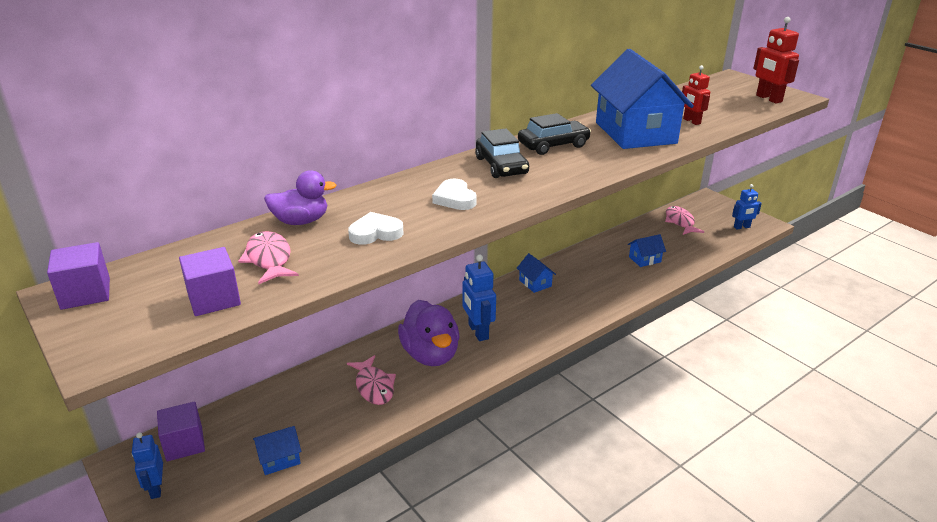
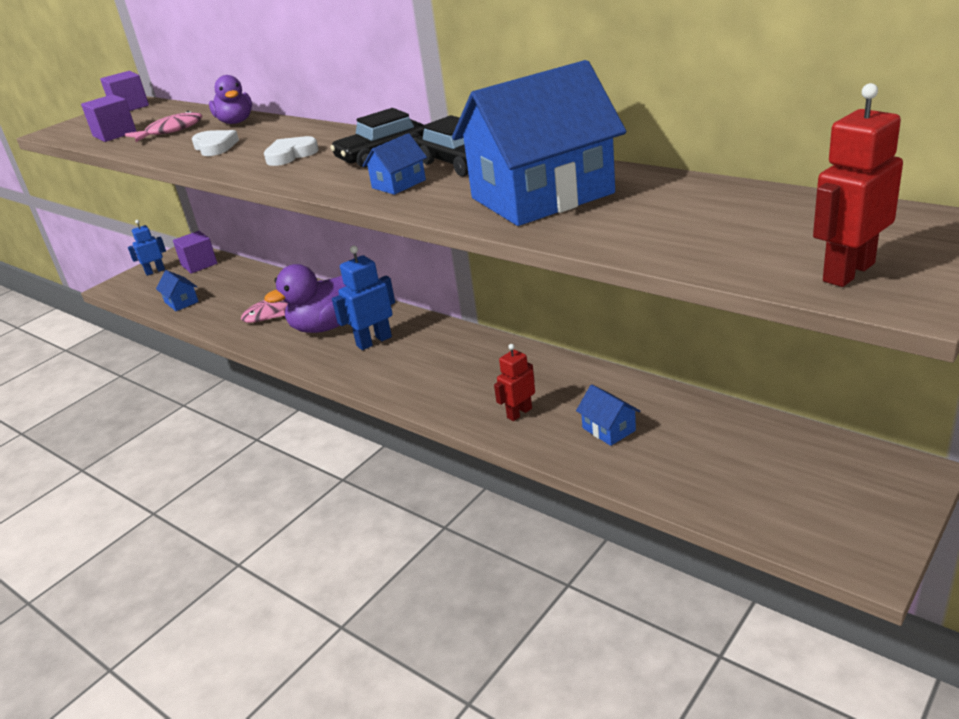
camera: 80 degrees right, 0 degrees up
blue house [517,254,556,293] -> blue house moved to [363,133,427,195]
pink fish [665,206,704,235] -> none
red robot [682,65,710,125] -> red robot moved to [494,344,535,421]
blue robot [732,184,762,229] -> none

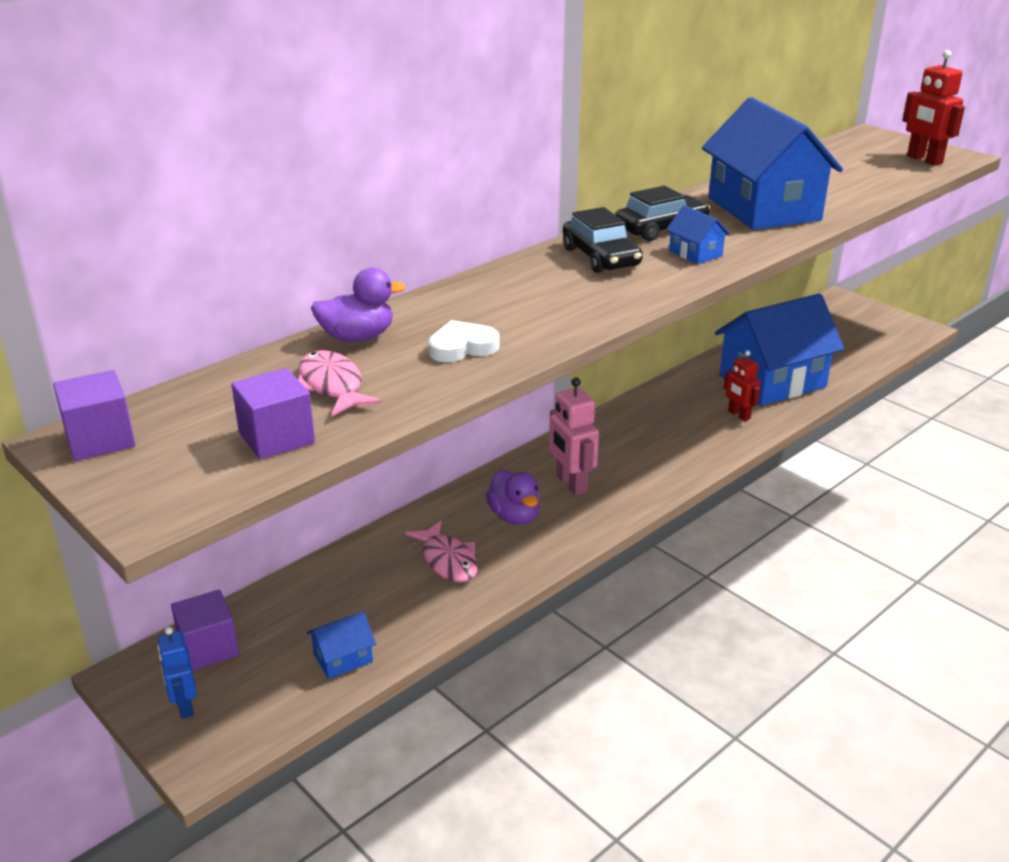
camera: 85 degrees left, 0 degrees up
white heart [264,136,319,166] -> none
purple duck [264,264,346,333] -> purple duck [486,469,540,525], size x0.65
blue robot [332,245,395,350] -> pink robot [549,377,599,496]
blue house [576,384,640,446] -> blue house [715,293,844,406], size x2.45

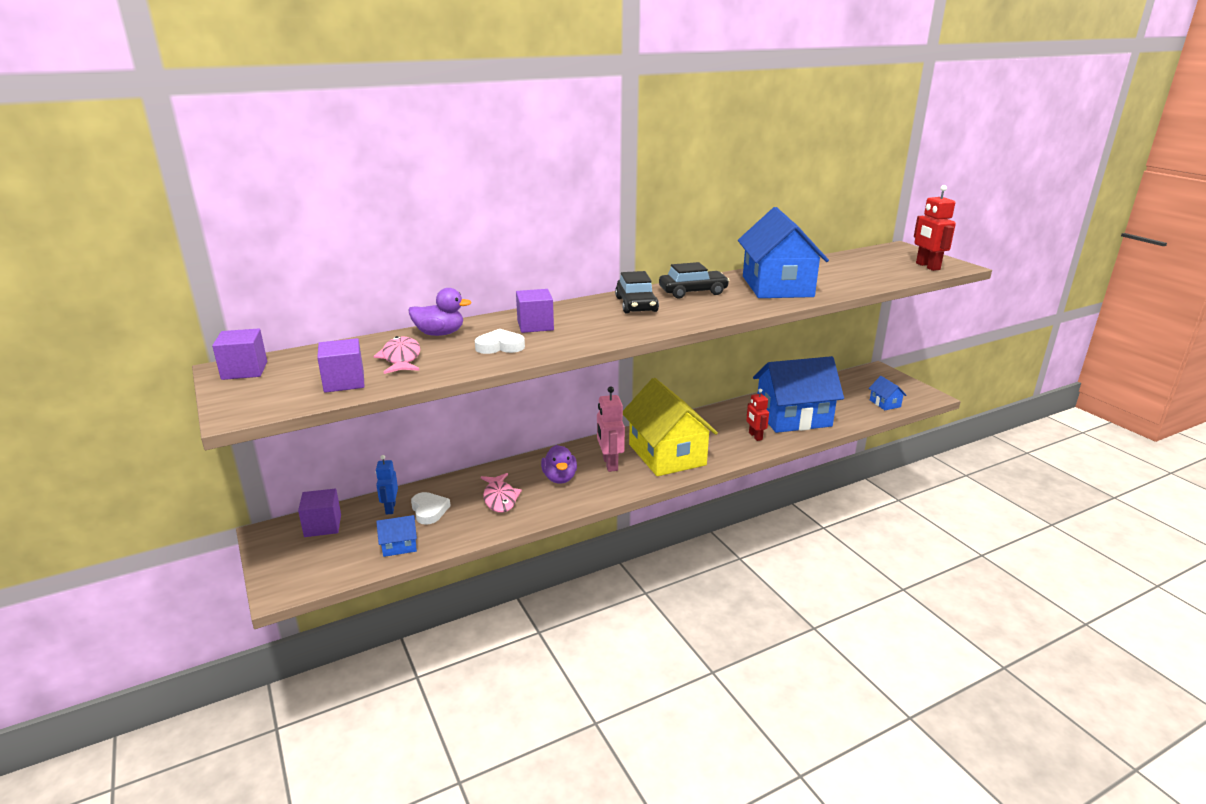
camera: 15 degrees right, 5 degrees down
blue robot [157,627,197,719] -> blue robot moved to [376,455,398,514]
blue house [666,205,730,264] -> blue house moved to [869,376,907,410]
none -> white heart [411,492,451,525]
none -> purple cube [516,289,554,333]
none -> yellow house [623,378,718,476]

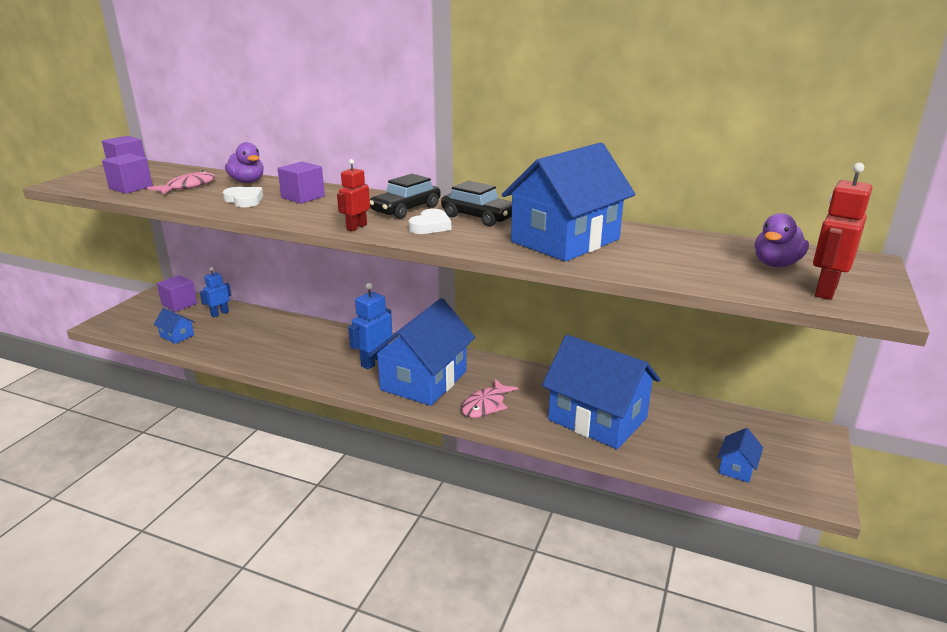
camera: 50 degrees right, 0 degrees up
white heart [411,492,451,525] -> white heart moved to [408,209,451,234]
pink fish [481,473,522,513] -> pink fish moved to [462,379,519,418]
purple duck [541,445,577,483] -> purple duck moved to [755,213,809,267]
pink robot [597,386,625,472] -> blue robot [348,283,392,370]
yellow house [623,378,718,476] -> blue house [368,298,475,406]
red robot [746,389,769,441] -> red robot moved to [337,159,370,231]

